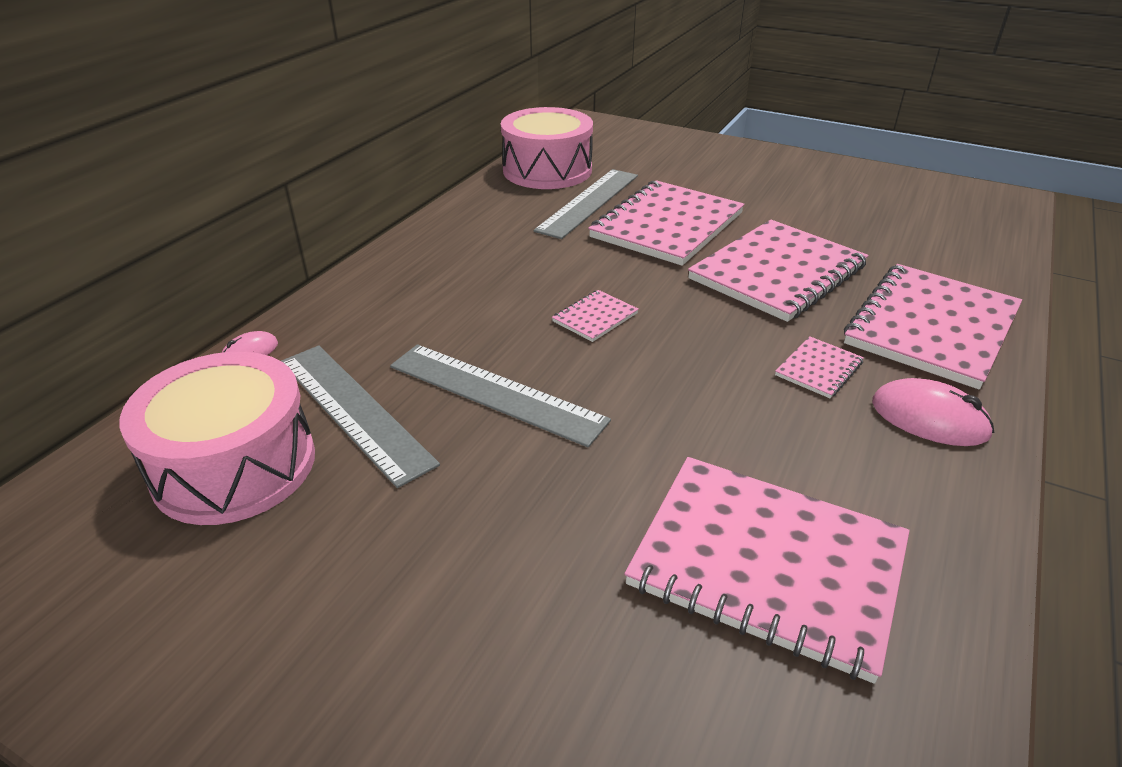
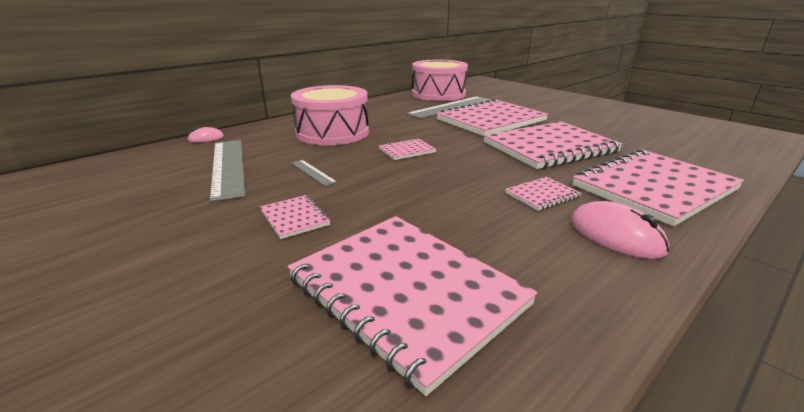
camera: 20 degrees right, 10 degrees down
pink drum [119,352,315,525] -> pink drum moved to [291,85,369,145]
grey ruler [390,344,611,447] -> grey ruler [291,160,337,186], size x0.46
none -> pink notebook [260,195,330,239]

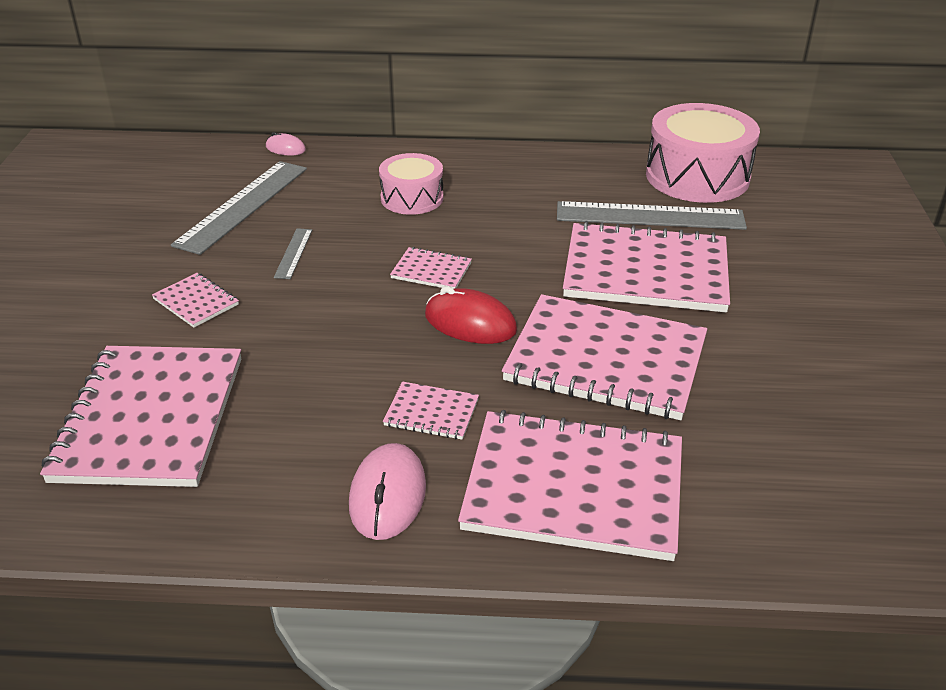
camera: 45 degrees right, 10 degrees up
pink notebook [260,195,330,239] -> pink notebook turned 60 degrees counterclockwise [152,273,239,328]
pink drum [291,85,369,145] -> pink drum [379,153,443,215], size x0.59
none -> red mouse [425,286,517,344]

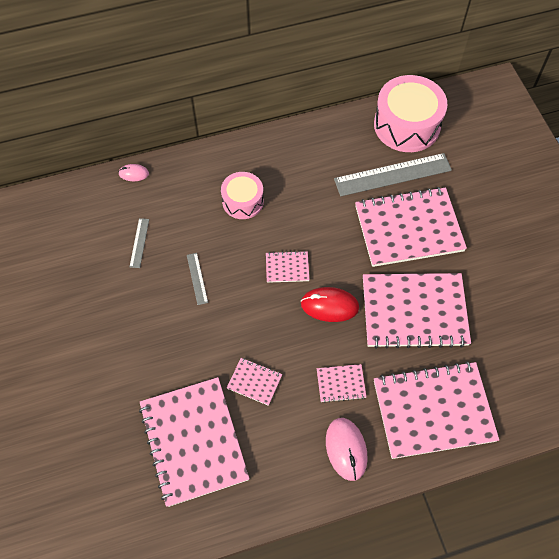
camera: 20 degrees left, 25 degrees up
pink notebook [152,273,239,328] -> pink notebook moved to [227,358,282,406]
grey ruler [171,161,307,255] -> grey ruler [129,218,149,268], size x0.46

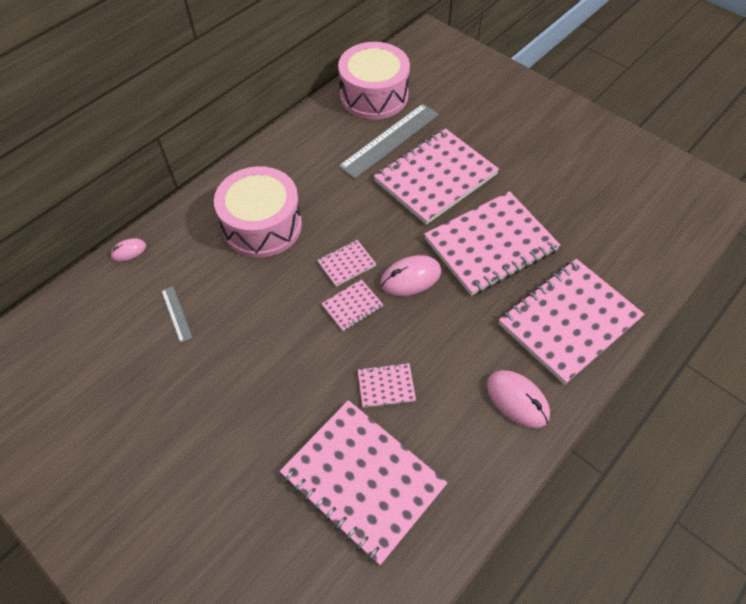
camera: 30 degrees left, 5 degrees down
grey ruler [187,253,208,305] -> none
pink drum [221,172,264,219] -> pink drum [214,166,302,258], size x1.70
red mouse [301,287,359,322] -> pink mouse [380,255,441,296]
pink notebook [317,364,366,403] -> pink notebook moved to [321,279,383,331]

